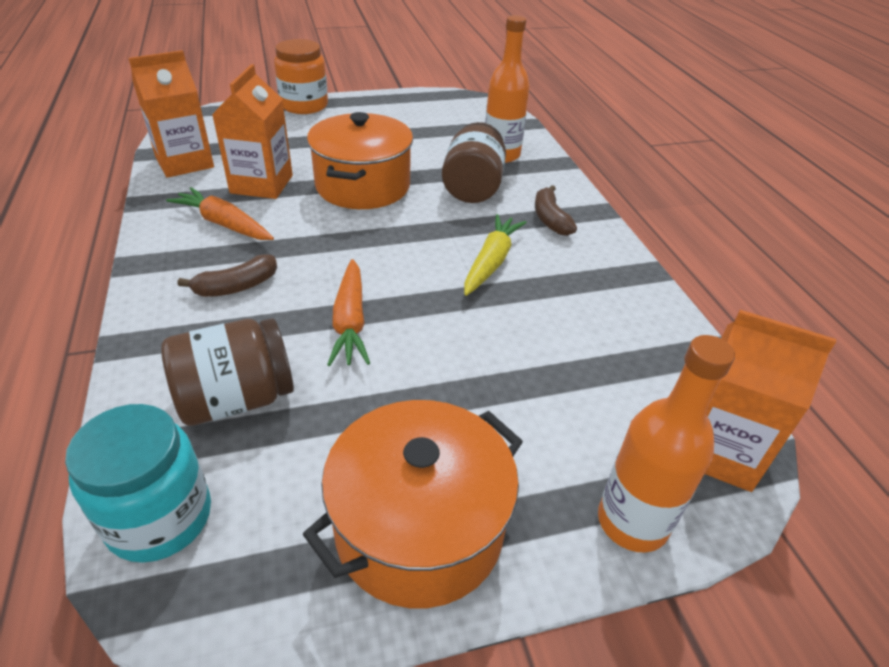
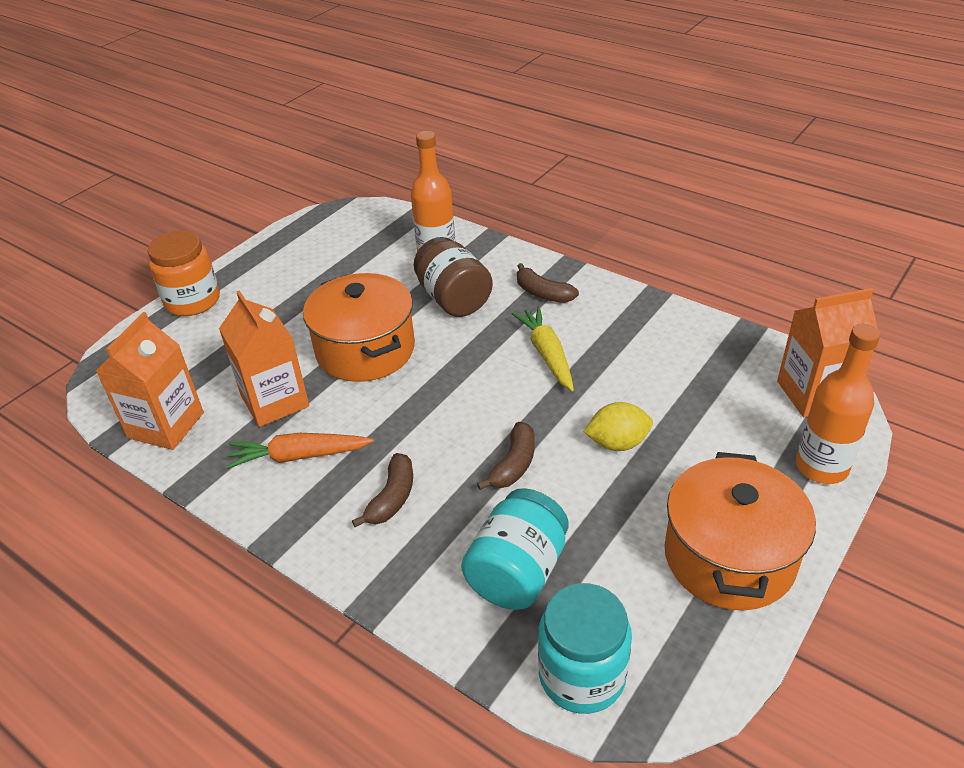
camera: 35 degrees left, 0 degrees up
brown jar [161,318,294,426] -> turquoise jar [461,488,568,610]
orange carrot [327,259,370,366] -> brown banana [477,422,535,490]
none -> yellow lemon [584,402,653,451]

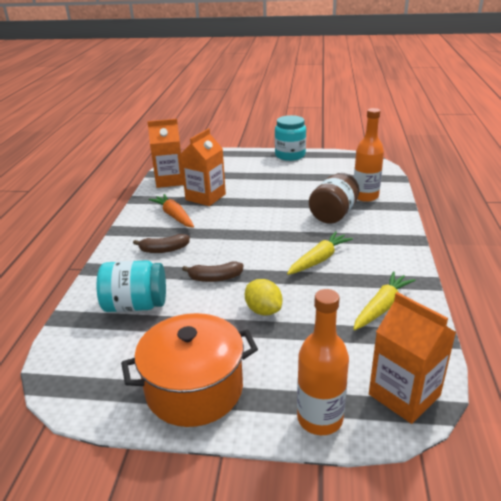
camera: 60 degrees right, 10 degrees down
orange jar [147,231,220,316] -> none
orange pot [303,273,415,382] -> none
brown banana [517,263,579,303] -> none
turquoise jar [538,583,632,714] -> turquoise jar moved to [275,115,306,161]
none -> yellow carrot [353,271,415,330]

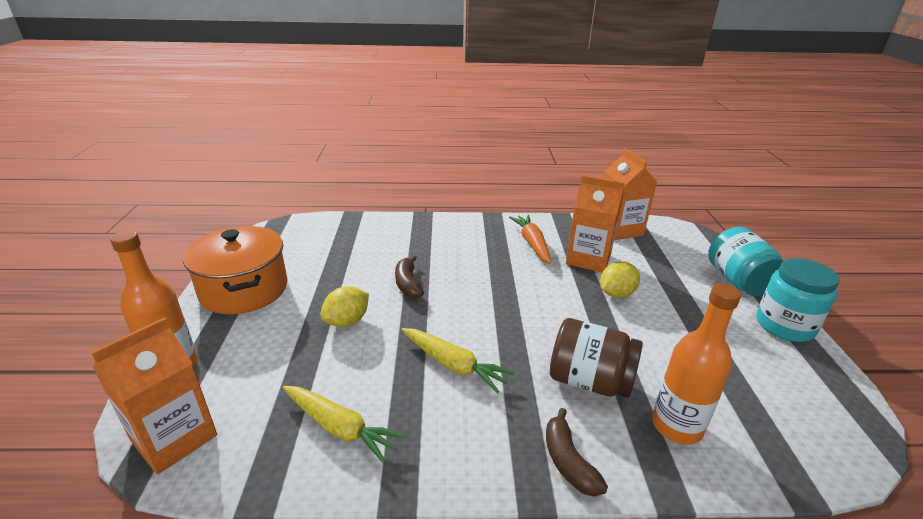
camera: 80 degrees right, 0 degrees up
turquoise jar [97,260,166,312] -> turquoise jar moved to [708,227,784,296]
brown banana [133,234,190,253] -> brown banana moved to [546,408,608,497]
orange carrot [148,194,194,228] -> orange carrot turned 60 degrees counterclockwise [509,215,551,264]
none -> yellow lemon [600,261,640,298]

